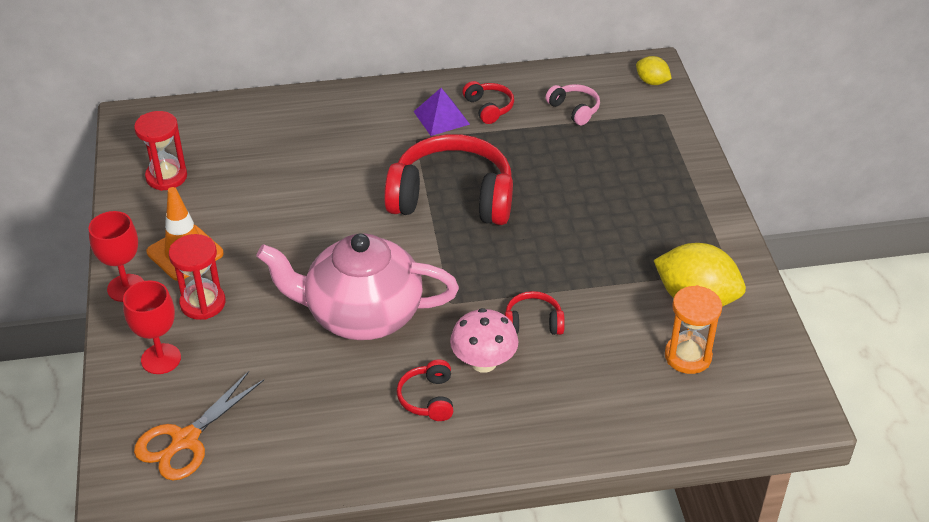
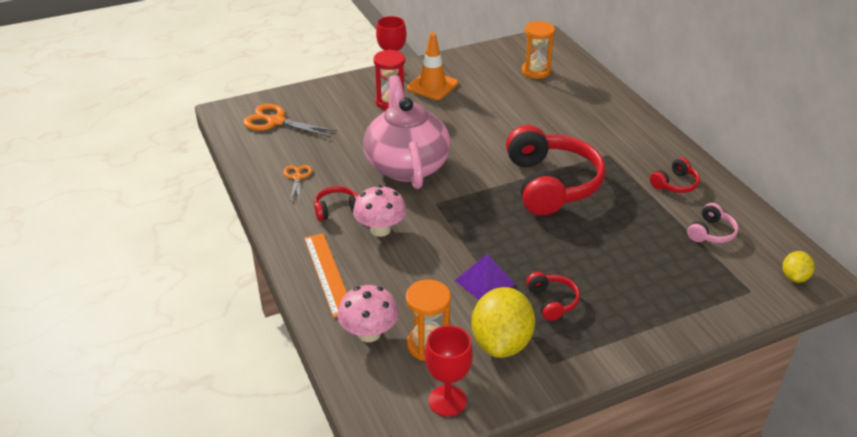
camera: 75 degrees right, 5 degrees down
red goblet [123,280,181,374] -> red goblet moved to [424,325,473,417]
red hourglass [134,111,187,191] -> none
purple pyramid [413,88,470,136] -> purple pyramid moved to [455,254,516,300]
red headphones [505,291,565,335] -> red headphones moved to [526,272,580,321]
none -> orange scissors [283,165,312,202]
none -> orange ruler [304,233,347,318]
none -> pink mushroom [338,285,399,342]
none -> orange hourglass [522,21,555,79]

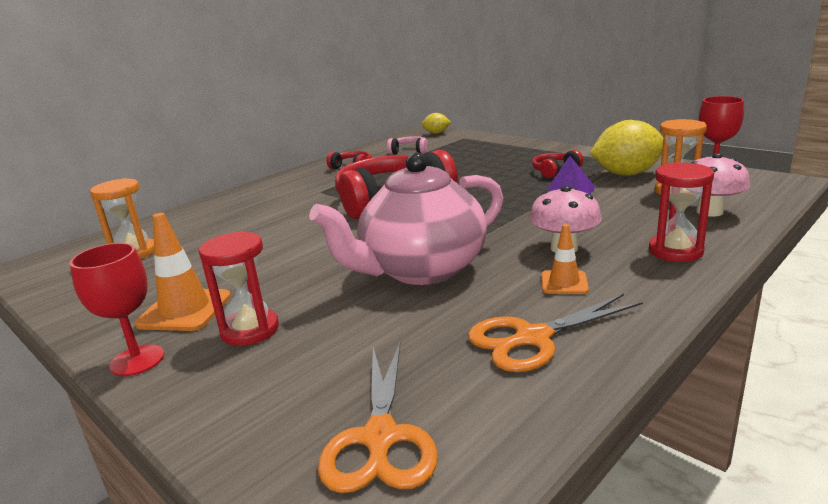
camera: 110 degrees left, 15 degrees down
orange scissors [283,165,312,202] -> orange scissors [468,294,643,372], size x1.74
orange ruler [304,233,347,318] -> red hourglass [649,162,714,262]
red headphones [314,186,359,221] -> orange traffic cone [541,224,589,294]

